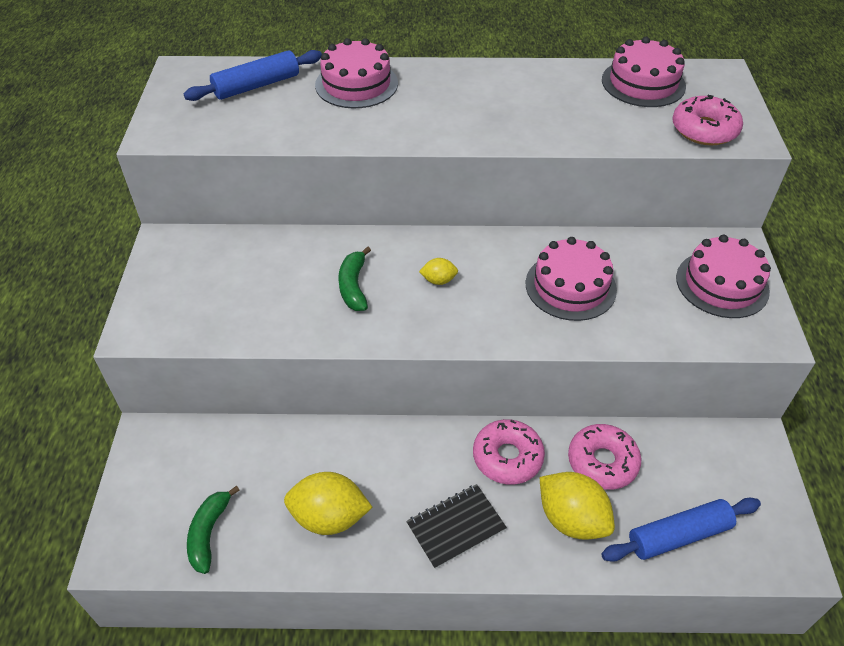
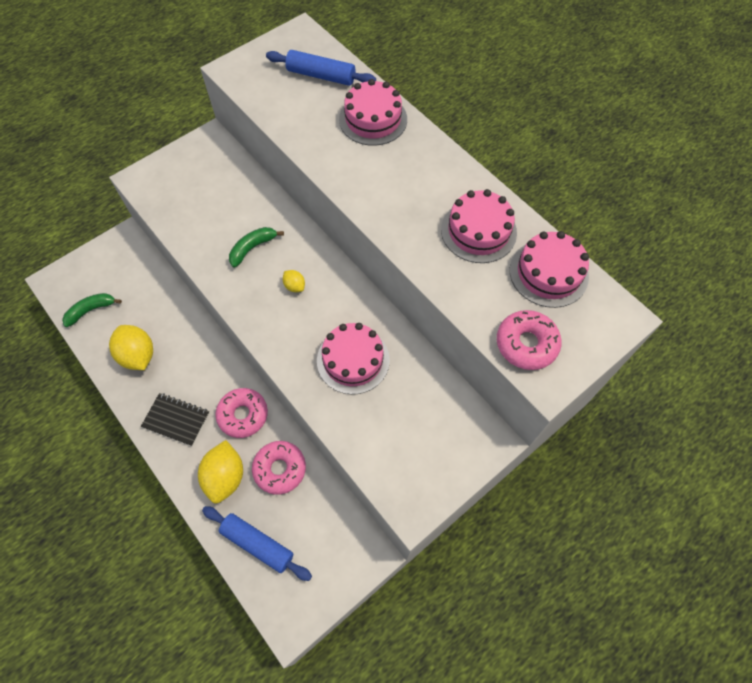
camera: 50 degrees right, 15 degrees up
pink cake [676,235,771,318] -> pink cake moved to [441,189,517,263]

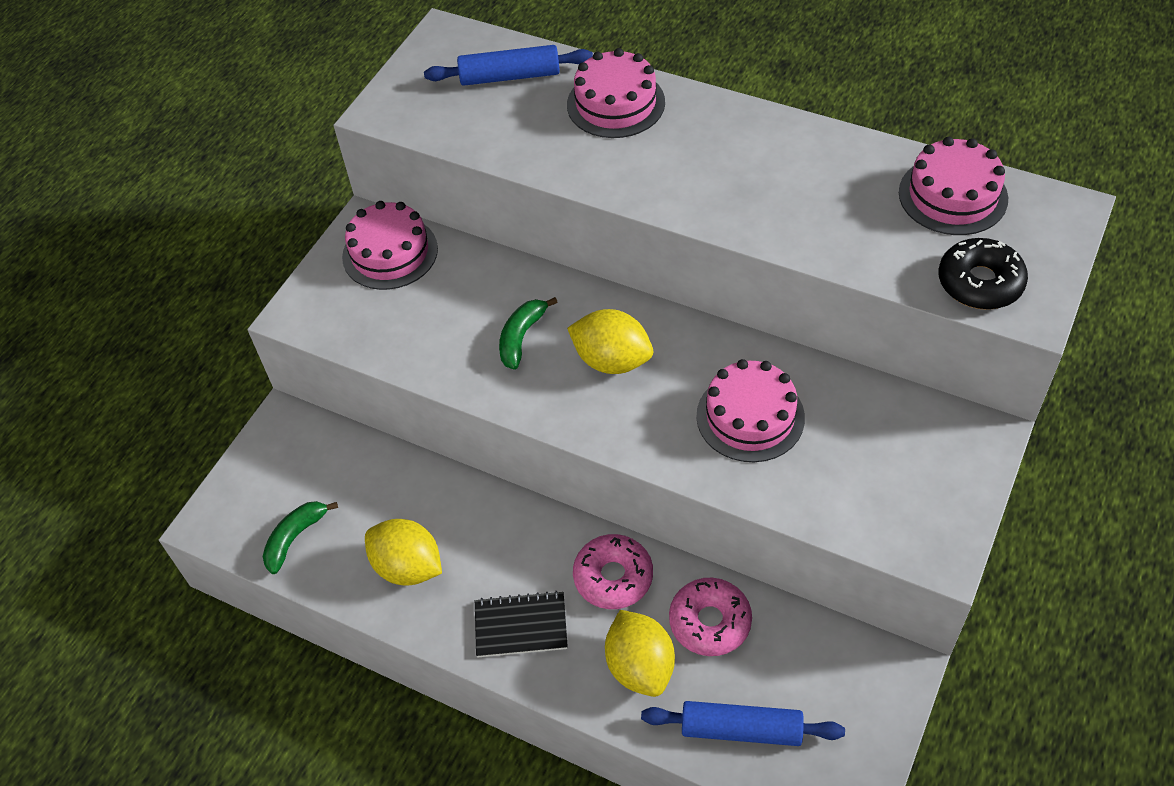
camera: 20 degrees left, 10 degrees down
yellow lemon [283,270,305,292] -> yellow lemon [567,309,653,374], size x2.04
pink cake [441,189,517,263] -> pink cake moved to [342,201,438,290]
pink donut [497,310,562,370] -> black donut [938,238,1028,310]

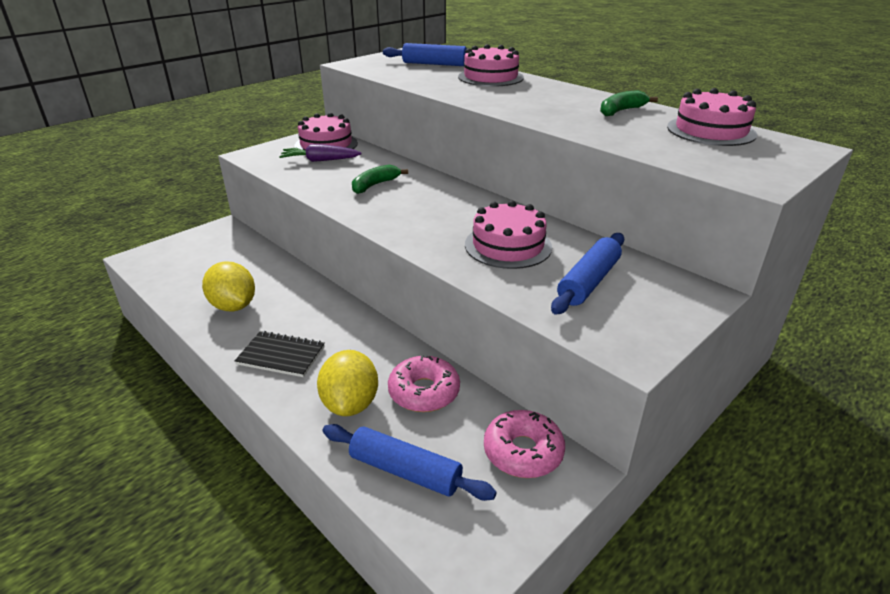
camera: 15 degrees right, 20 degrees down
green banana [263,501,338,574] -> green banana moved to [600,90,658,116]
yellow lemon [567,309,653,374] -> none
pink donut [573,534,653,609] -> pink donut moved to [484,410,565,478]
black donut [938,238,1028,310] -> none
none -> purple carrot [279,144,362,162]
none -> blue rolling pin [551,233,624,314]

